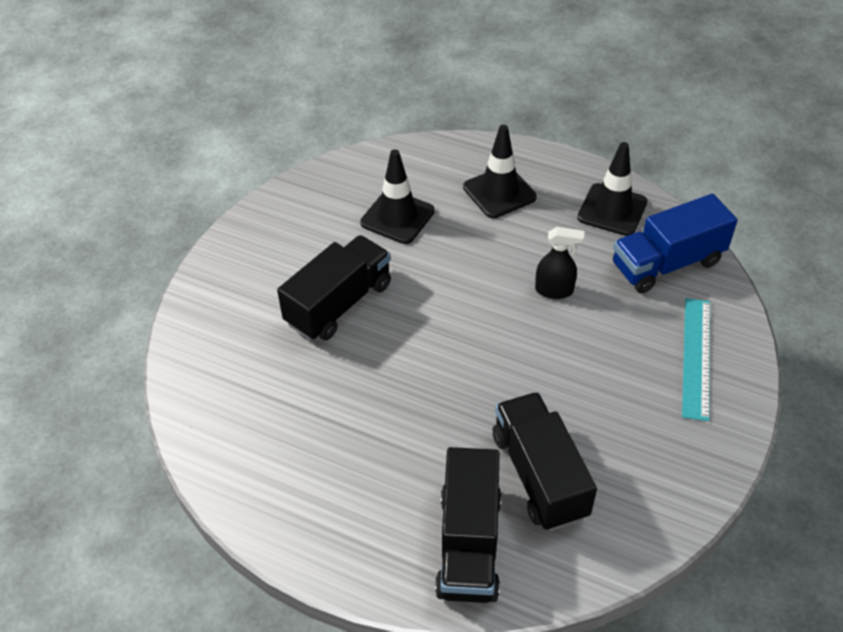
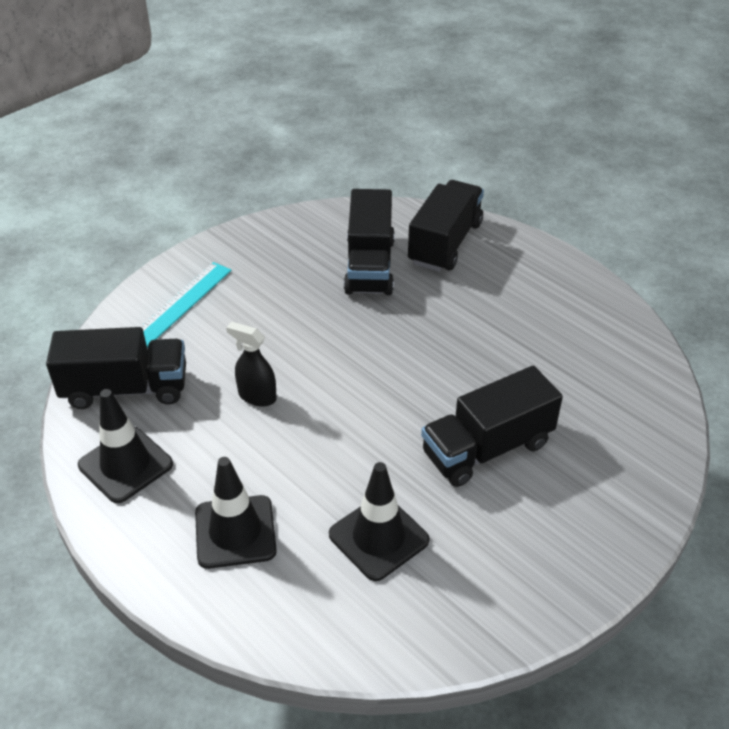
camera: 160 degrees left, 5 degrees down
blue truck [613,194,738,293] -> black truck [46,327,186,409]

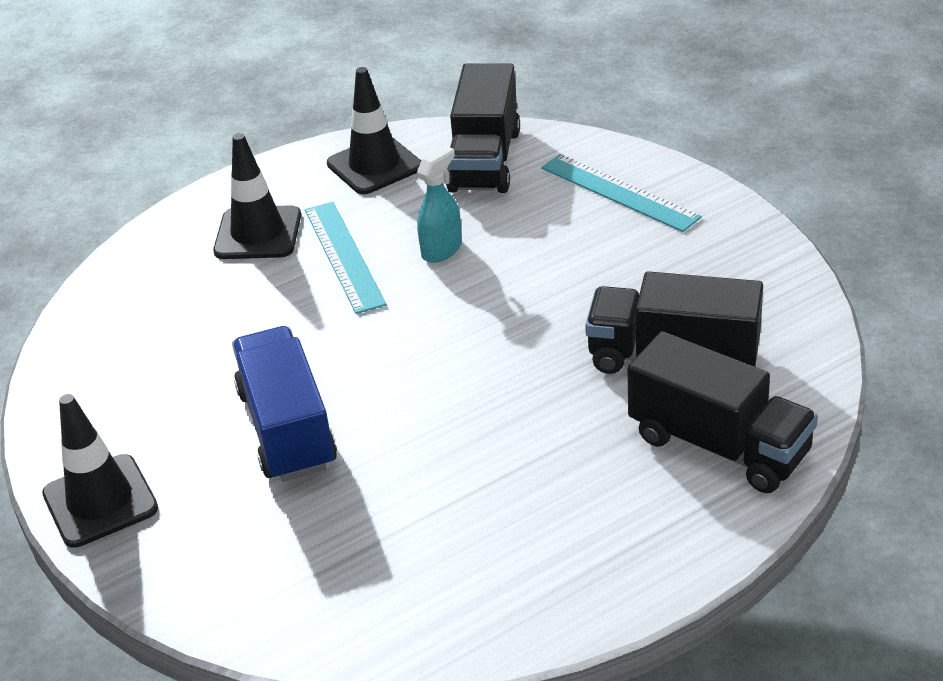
camera: 105 degrees right, 5 degrees down
black spray bottle [226,322,277,407] -> turquoise spray bottle [417,146,462,263]
black traffic cone [329,462,429,581] -> black traffic cone moved to [42,394,158,548]
black truck [421,366,563,487] -> blue truck [232,326,337,482]
none -> turquoise ruler [305,202,387,314]

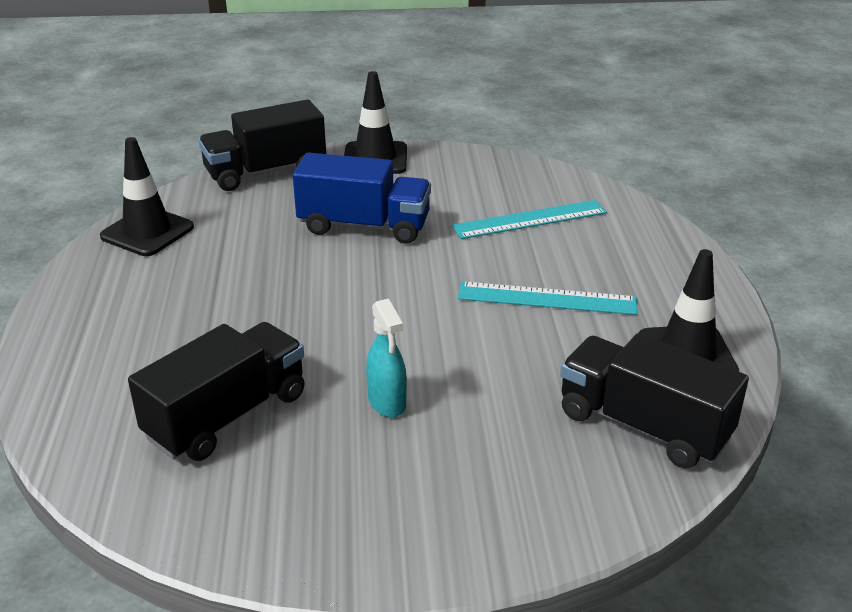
camera: 115 degrees right, 5 degrees down
black traffic cone [213,133,301,259] -> black traffic cone moved to [100,137,194,256]
turquoise spray bottle [417,146,462,263] -> turquoise spray bottle moved to [366,298,407,417]
turquoise ruler [541,154,702,232] -> turquoise ruler moved to [452,200,607,239]
black truck [627,331,818,493] -> black truck moved to [198,99,326,191]

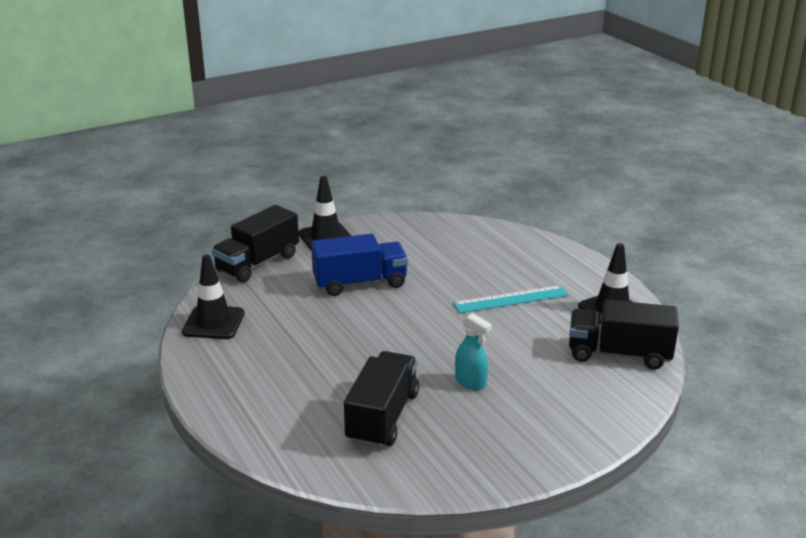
camera: 25 degrees left, 5 degrees down
turquoise ruler [452,200,607,239] -> none

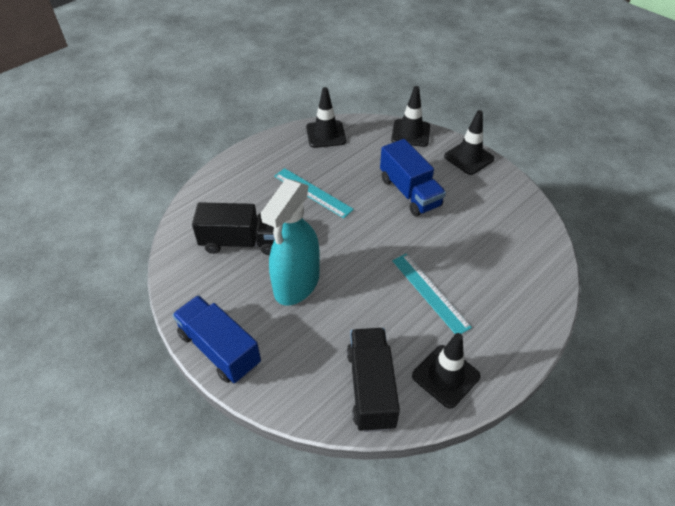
camera: 75 degrees right, 20 degrees up
black truck [212,205,299,282] -> black traffic cone [391,86,430,147]
turquoise spray bottle [455,313,492,390] -> turquoise spray bottle [260,179,320,305], size x2.13
none -> blue truck [172,295,261,383]
none -> turquoise ruler [274,168,354,218]

